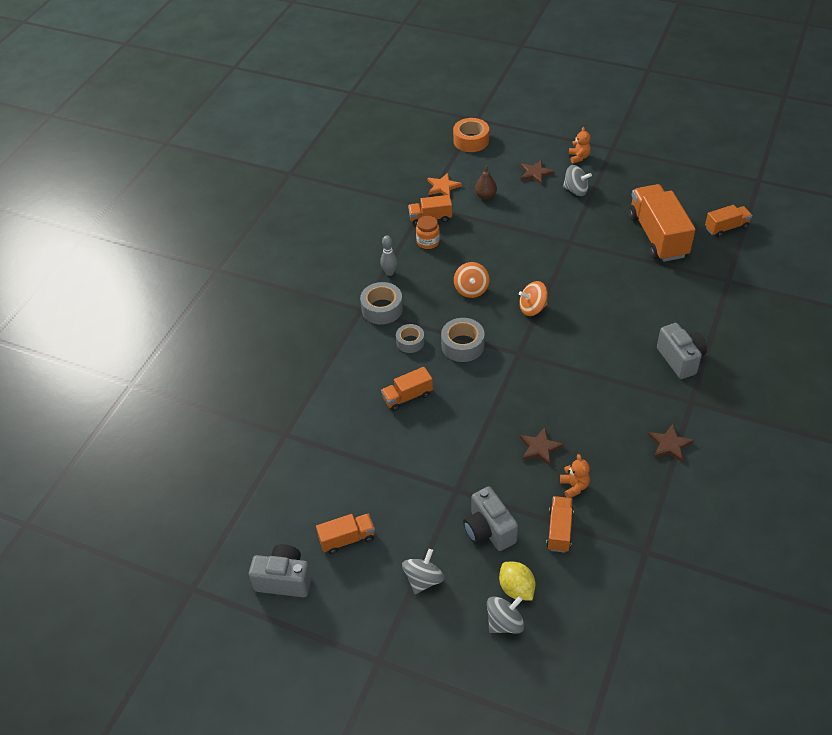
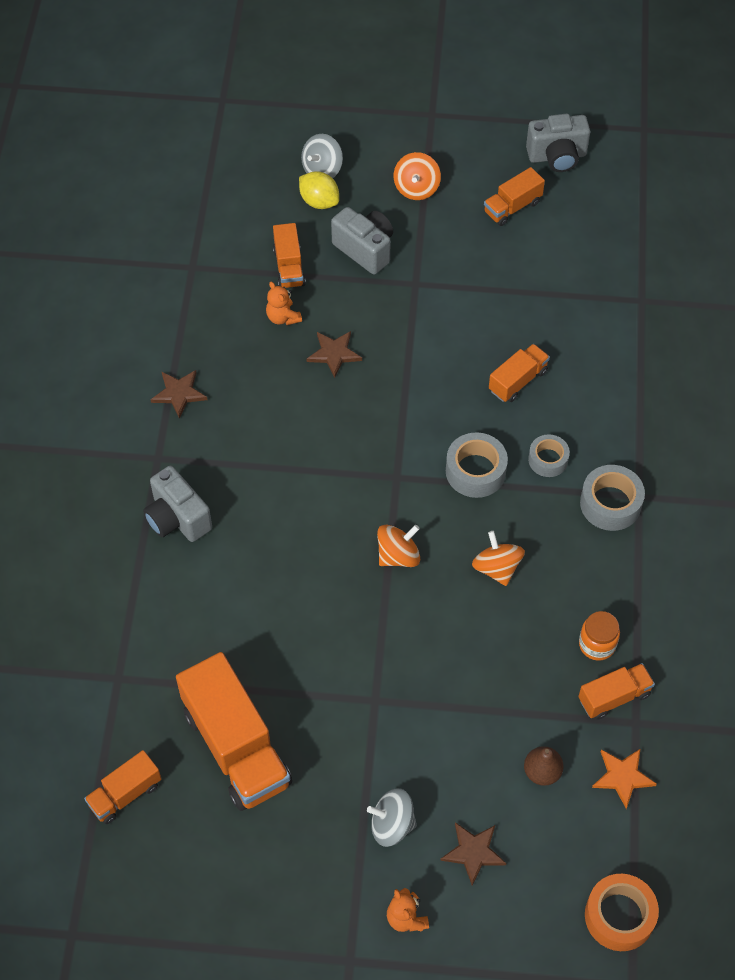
camera: 160 degrees right, 10 degrees up
grey bowling pin [380,236,397,276] -> none
grey spinning top [402,549,445,594] -> orange spinning top [394,152,441,200]

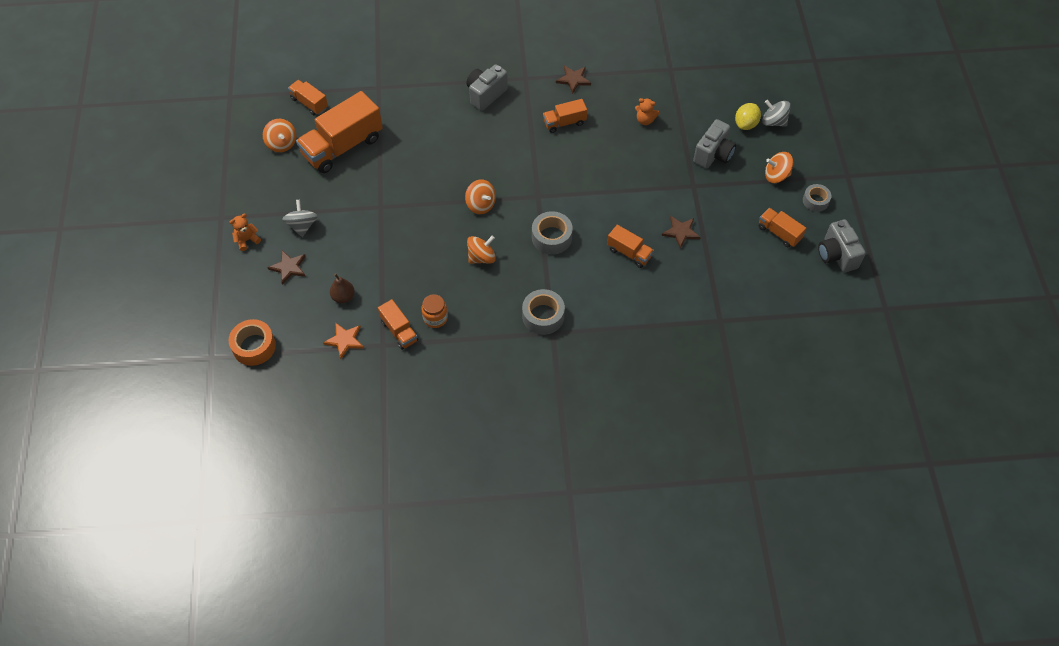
camera: 80 degrees right, 0 degrees up
orange teddy bear [266,282,302,325] -> orange teddy bear turned 120 degrees counterclockwise [635,98,659,125]
orange truck [273,223,306,288] -> orange truck moved to [543,99,587,133]
brown star [307,331,362,378] -> brown star moved to [662,216,701,249]
grey tape [528,434,570,477] -> grey tape moved to [803,184,831,212]
none -> orange spinning top [263,119,296,152]

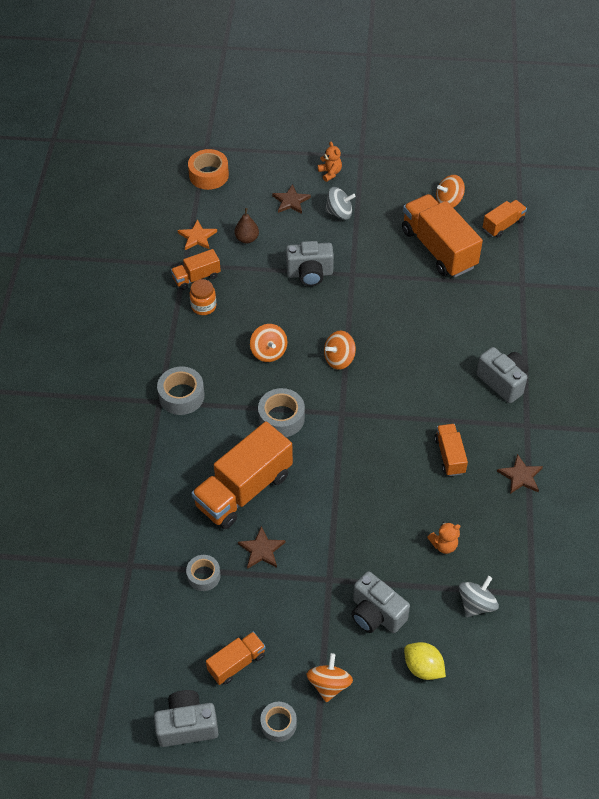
camera: 100 degrees right, 5 degrees down
orange truck [607,225,654,268] -> orange truck [192,421,293,529], size x1.95
orange teddy bear [635,98,659,125] -> orange teddy bear turned 135 degrees counterclockwise [427,521,460,554]
grey spinning top [762,100,791,127] -> grey spinning top moved to [459,576,499,617]
none -> grey tape [186,555,221,591]
none -> grey camera [286,241,334,286]

